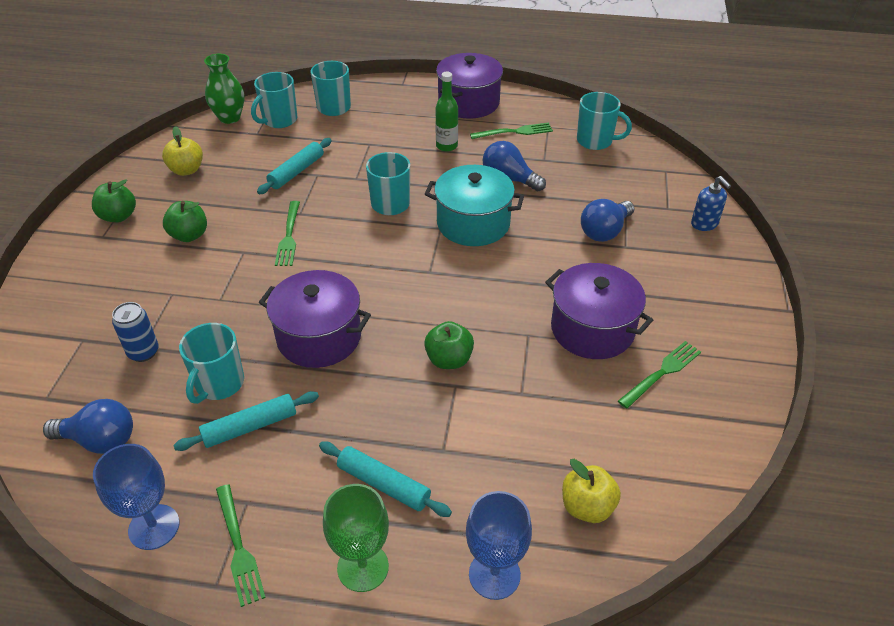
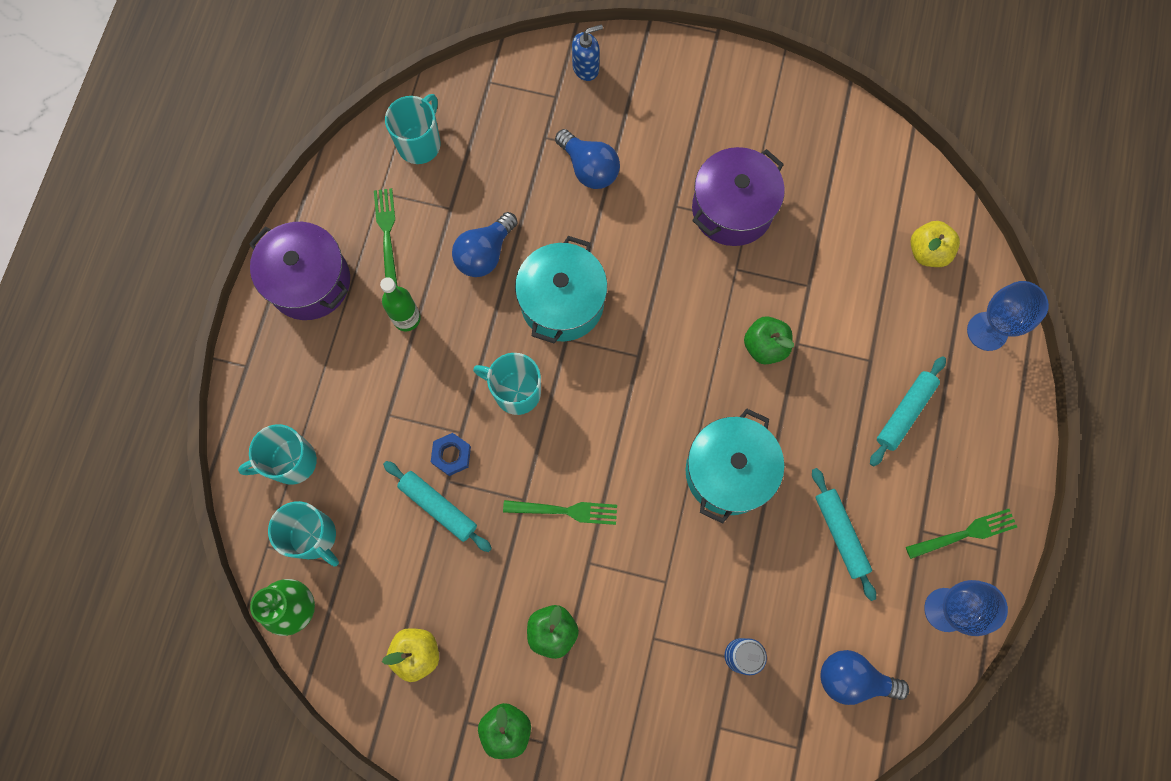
camera: 85 degrees left, 30 degrees up
blue light bulb [43,399,133,454] -> blue light bulb turned 90 degrees counterclockwise [821,650,909,705]
turquoise mug [179,323,244,404] -> none
purple pot [259,270,371,368] -> turquoise pot [686,409,785,524]
green goblet [323,484,389,592] -> none
green fork [618,341,701,409] -> none
none -> blue nut [431,433,471,476]

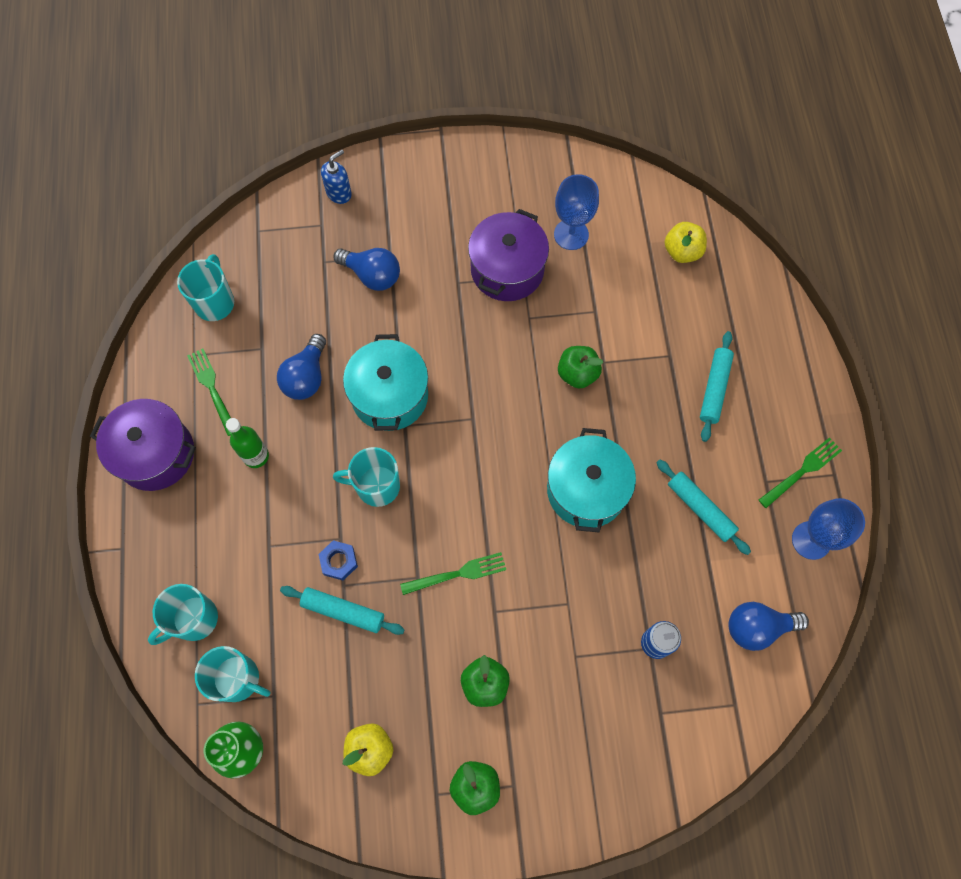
camera: 20 degrees left, 5 degrees down
blue goblet [967,281,1049,351] -> blue goblet moved to [554,174,599,250]

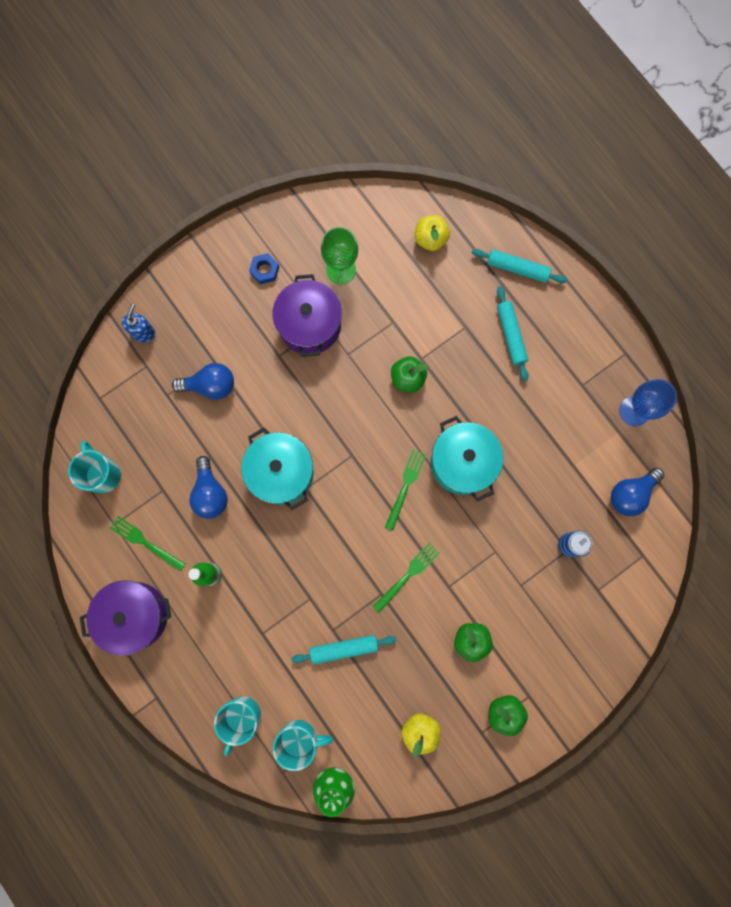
camera: 30 degrees left, 10 degrees up
blue nut [319,540,358,580] -> blue nut moved to [249,253,279,284]
turquoise mug [333,447,400,507] -> none
blue goblet [554,174,599,250] -> green goblet [321,227,358,284]
turquoise rolling pin [656,459,751,555] -> turquoise rolling pin moved to [472,249,567,283]
green fork [759,437,842,508] -> green fork moved to [385,449,426,531]

